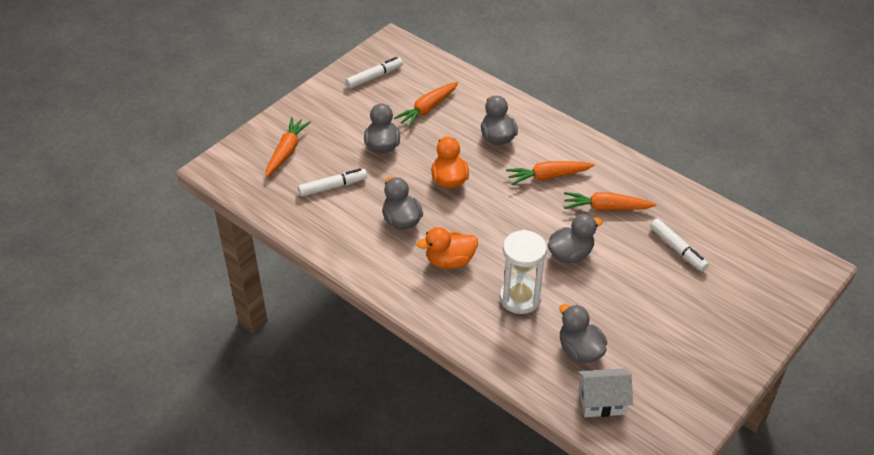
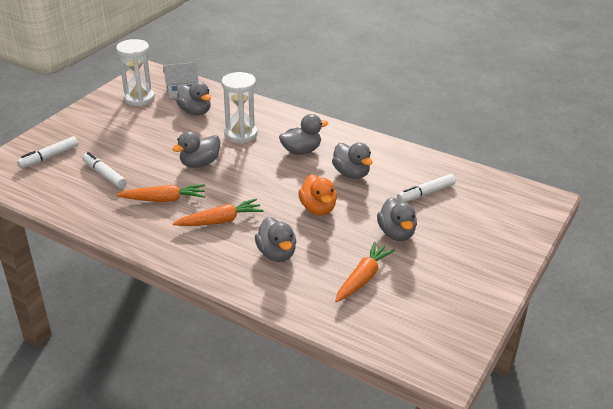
camera: 170 degrees right, 10 degrees down
orange carrot [266,117,311,177] -> none
white marker [345,57,403,89] -> white marker moved to [17,136,78,169]
orange duck [417,227,478,269] -> grey duck [279,114,328,155]
none -> white hourglass [116,39,155,106]

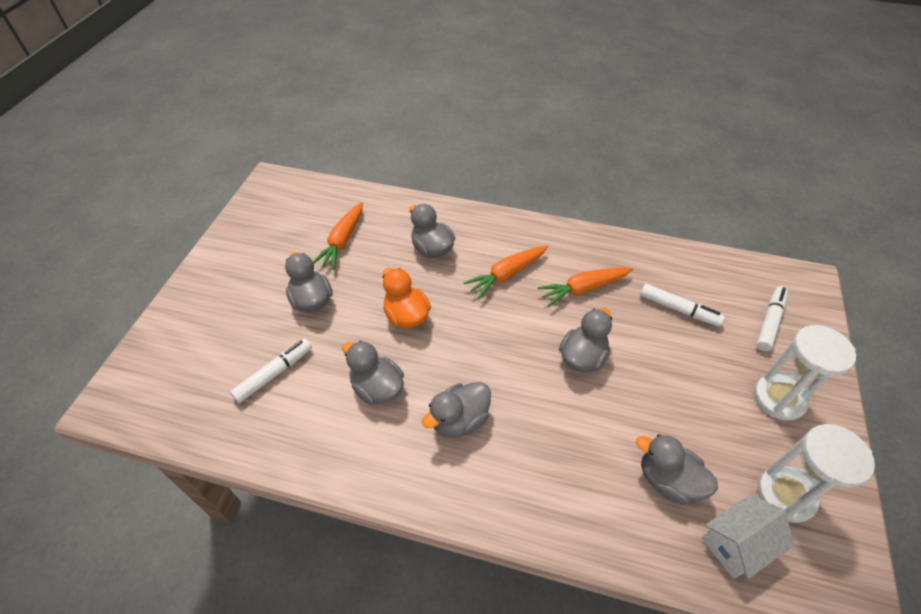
camera: 165 degrees right, 15 degrees up
white hourglass [221,72,257,144] -> white hourglass moved to [754,325,856,421]

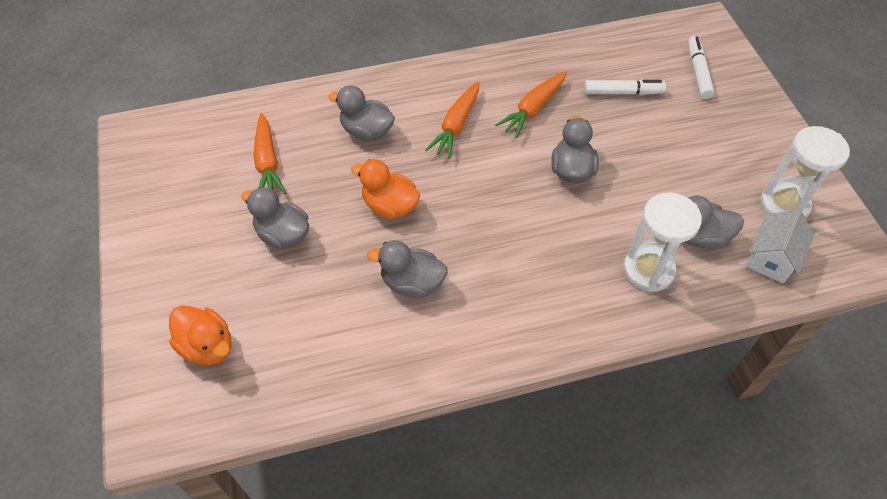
camera: 30 degrees left, 5 degrees up
white marker [230,339,312,403] -> none
grey duck [422,382,491,438] -> none
white hourglass [754,325,856,421] -> white hourglass moved to [623,193,702,292]
none -> orange duck [169,306,232,365]

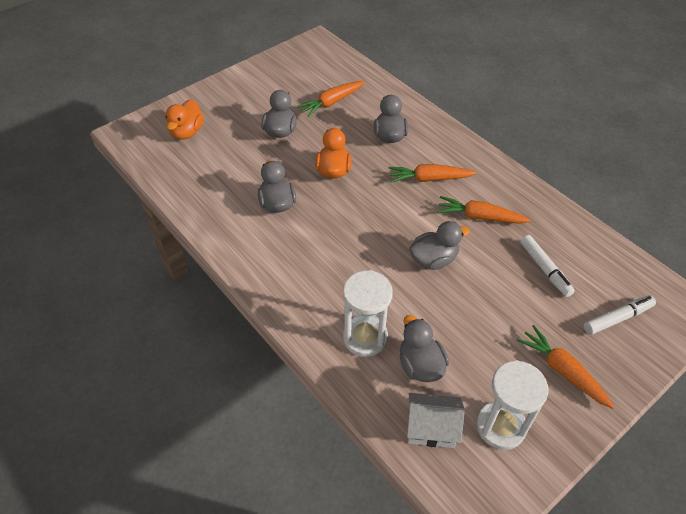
camera: 65 degrees right, 5 degrees down
none -> orange carrot [517,325,615,409]

